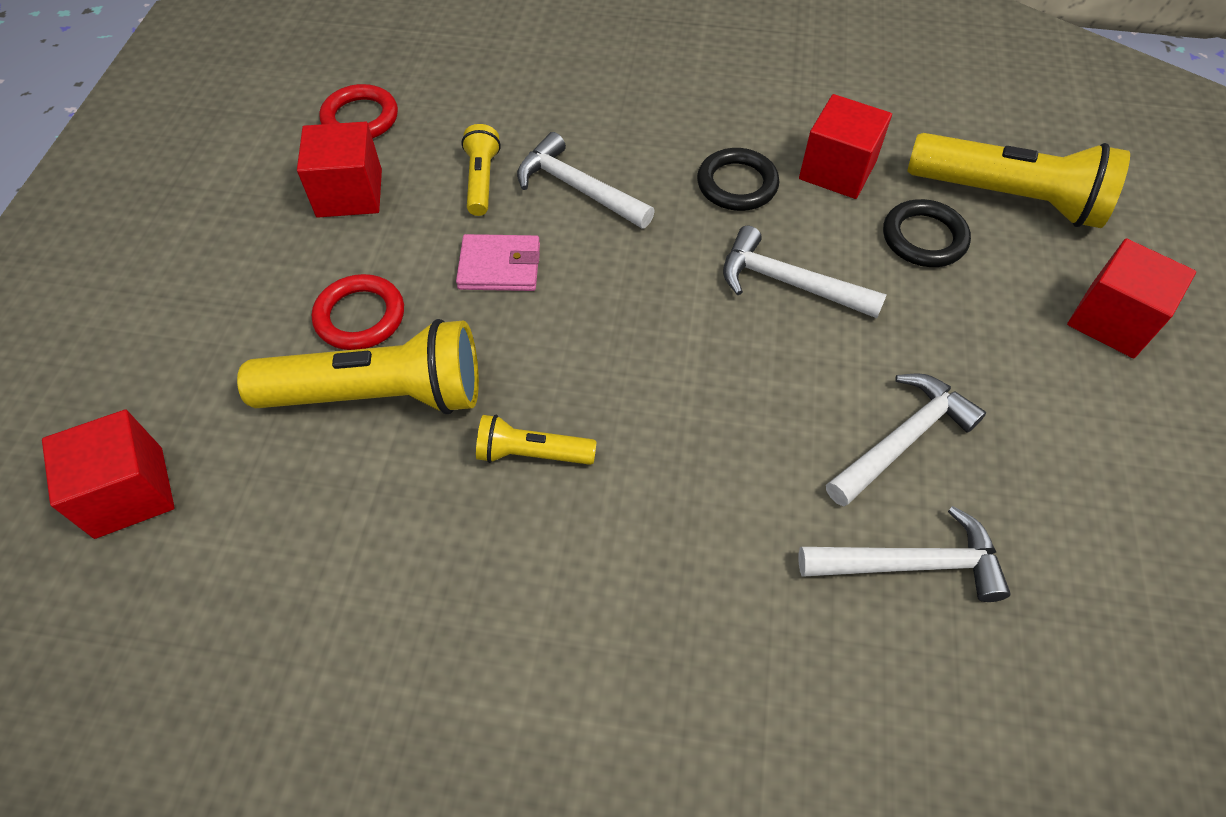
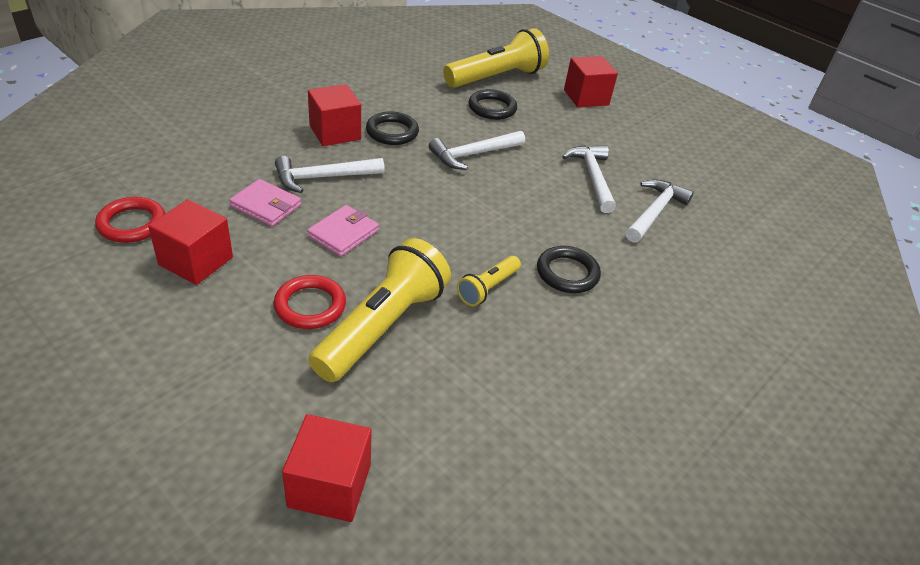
camera: 60 degrees left, 15 degrees down
yellow flashlight [461,124,501,216] -> pink wallet [229,179,301,226]
red cube [799,94,892,199] -> red cube moved to [308,84,361,146]
none -> black ring [537,246,601,293]

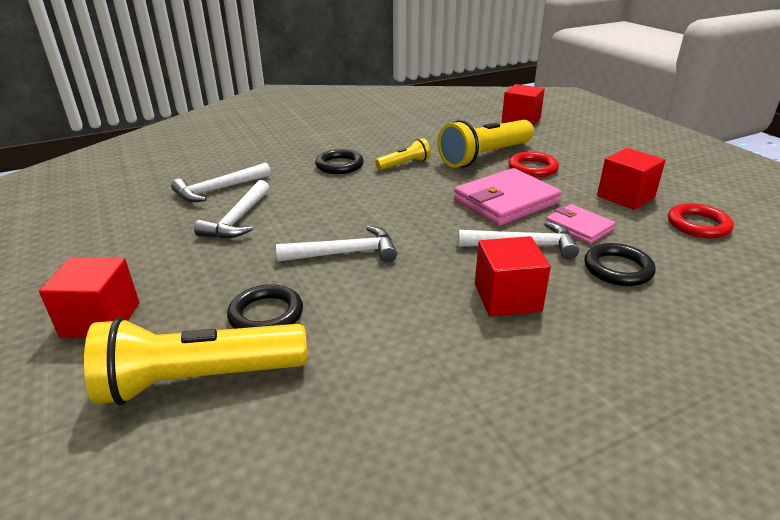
camera: 155 degrees left, 10 degrees down
pink wallet [307,205,379,256] -> pink wallet [454,168,562,226], size x1.71
black ring [366,112,419,145] -> black ring moved to [584,243,656,286]

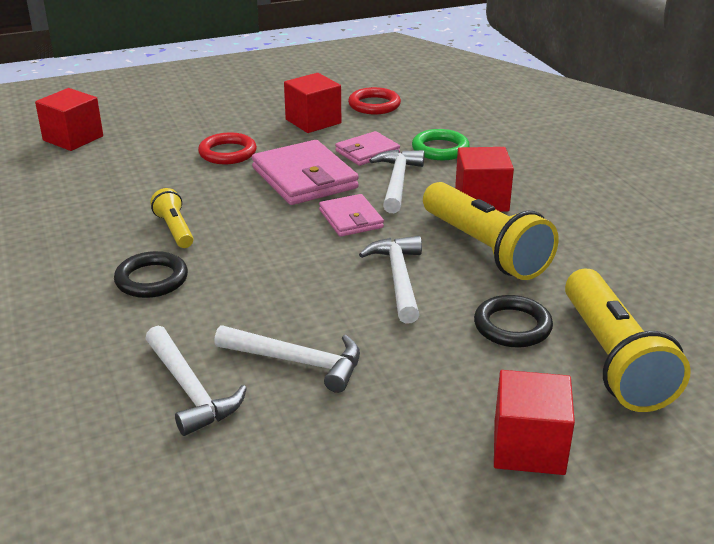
camera: 85 degrees left, 0 degrees up
yellow flashlight [437,120,534,168] -> yellow flashlight moved to [423,182,559,280]
black ring [584,243,656,286] -> green ring [412,129,470,160]
none -> pink wallet [319,194,384,237]

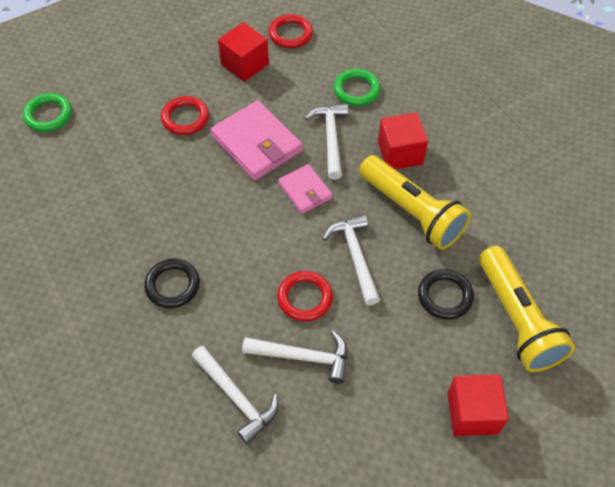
camera: 10 degrees left, 25 degrees up
red cube [35,88,103,151] -> green ring [23,93,72,132]
yellow flashlight [150,188,194,248] -> none
pink wallet [335,131,400,166] -> none
none -> red ring [277,271,333,322]

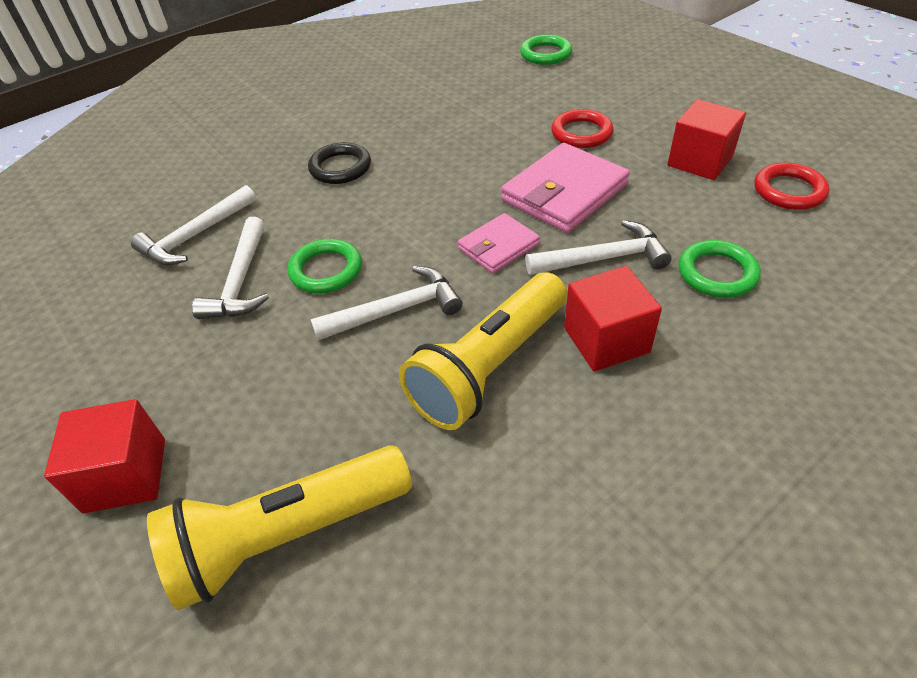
camera: 85 degrees right, 10 degrees down
red ring [277,271,333,322] -> green ring [288,239,362,294]
black ring [418,269,474,320] -> none

